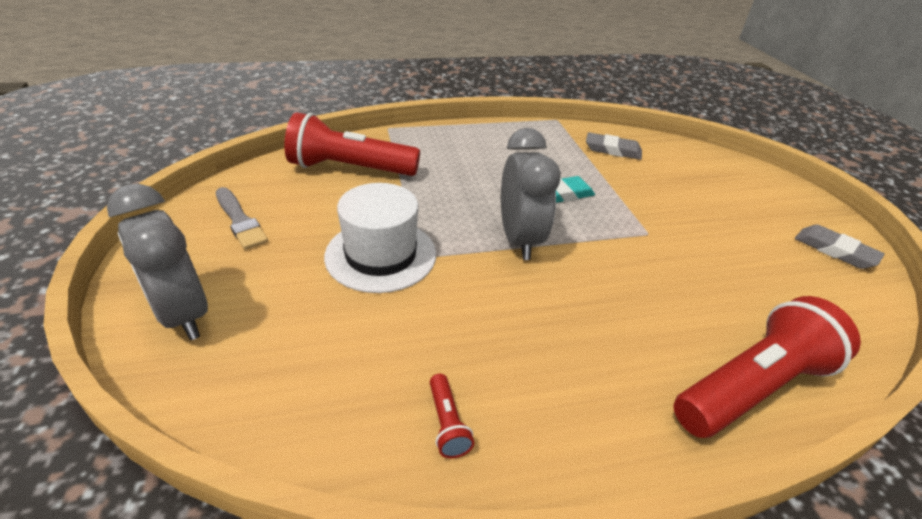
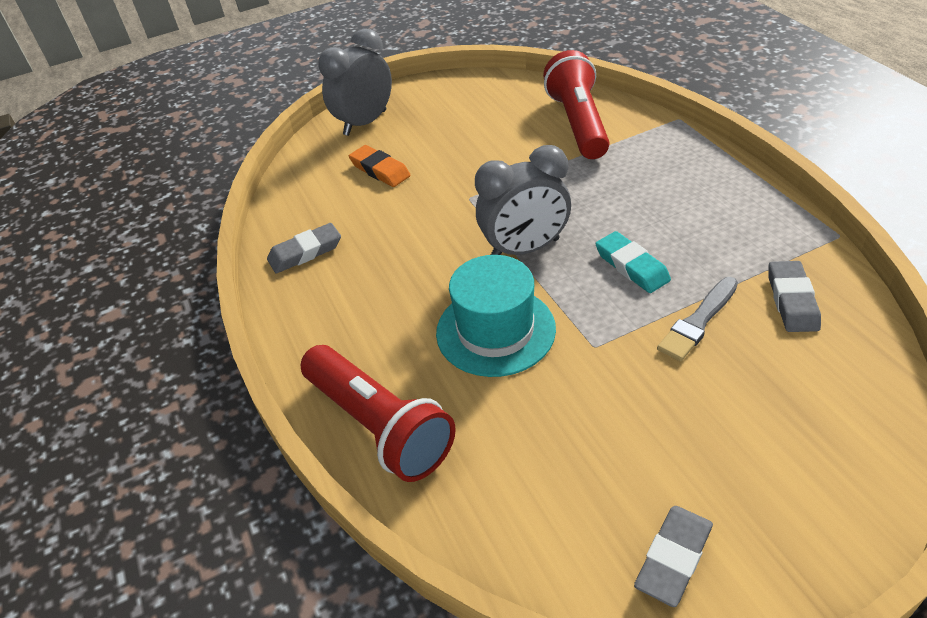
camera: 85 degrees right, 5 degrees up
grey brush [216,187,268,250] -> grey brush moved to [657,277,738,361]
white hat [324,183,436,293] -> none
red flashlight [430,374,474,458] -> grey eraser [267,223,341,273]
none -> orange eraser [349,145,411,187]
none -> turquoise hat [436,255,556,377]

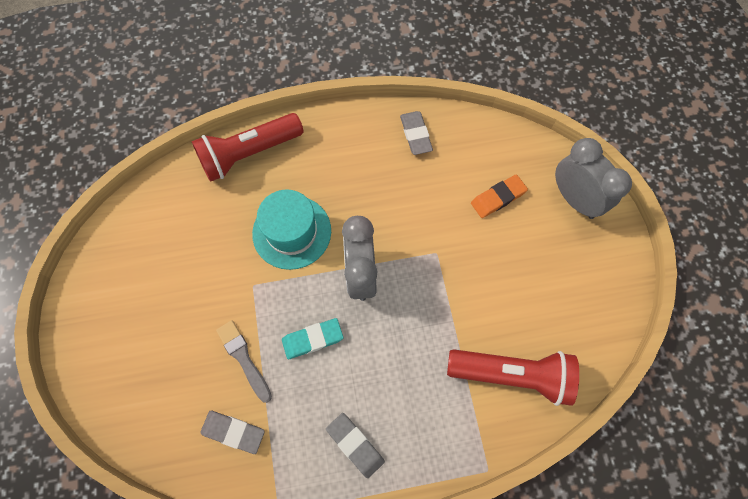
camera: 100 degrees right, 25 degrees up
grey eraser [634,506,713,607] -> grey eraser moved to [326,413,385,478]

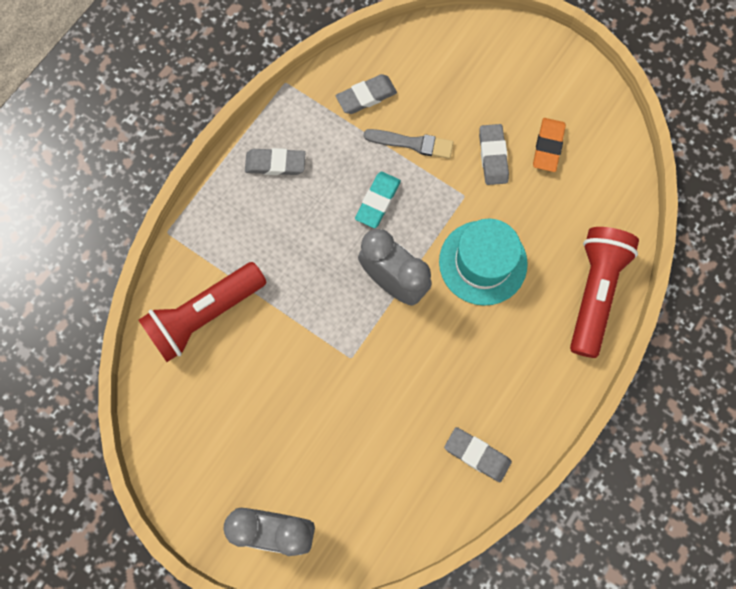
camera: 135 degrees right, 5 degrees up
orange eraser [471,174,528,218] -> orange eraser moved to [533,118,566,172]
none -> grey eraser [479,124,509,185]

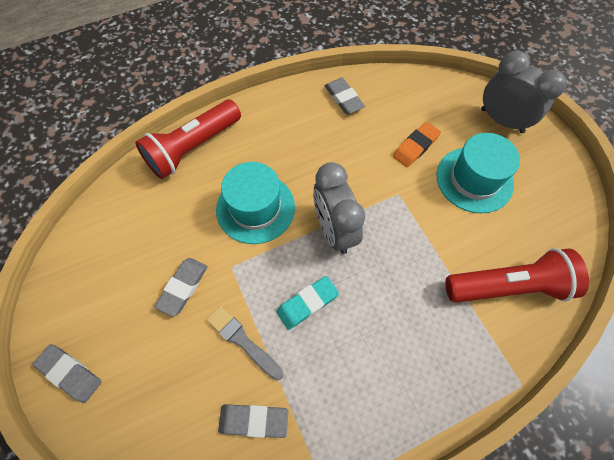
camera: 150 degrees left, 10 degrees down
grey eraser [245,148,305,175] -> grey eraser moved to [33,344,102,403]
orange eraser [533,118,566,172] -> orange eraser moved to [393,122,441,167]
none -> turquoise hat [436,133,520,213]

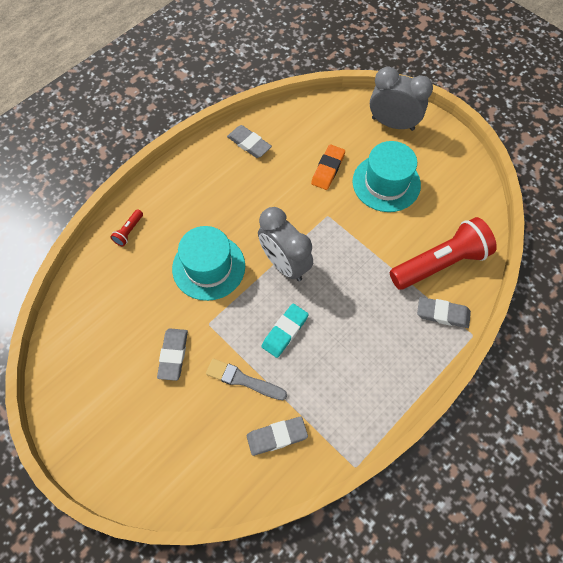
camera: 20 degrees left, 0 degrees up
grey eraser [33,344,102,403] -> grey eraser moved to [417,297,471,328]
red flashlight [135,100,241,179] -> red flashlight [110,209,143,246], size x0.41

